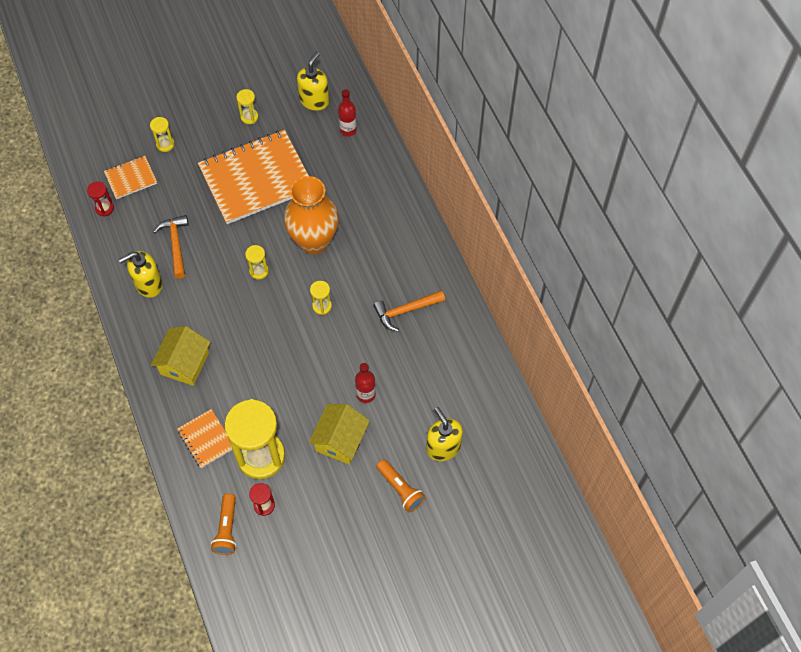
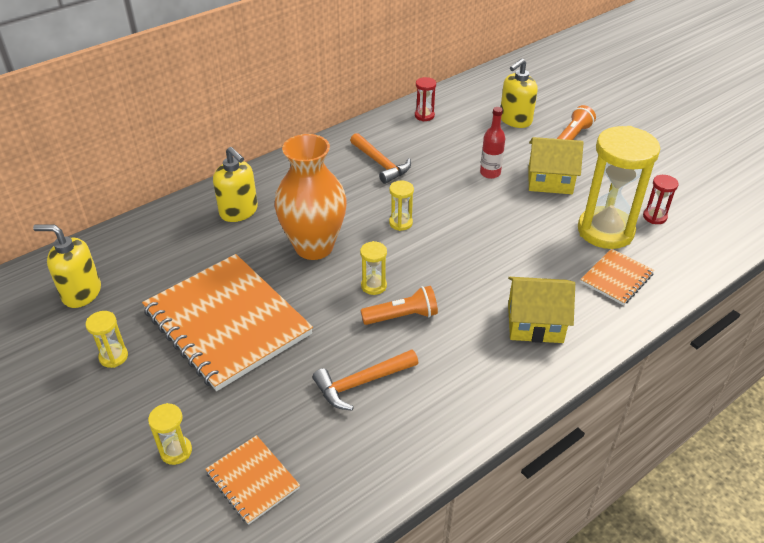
camera: 105 degrees left, 20 degrees down
red hourglass [87,182,114,217] -> red hourglass moved to [415,77,436,121]
yellow soap dispenser [119,251,163,298] -> yellow soap dispenser moved to [213,147,258,222]
orange flashlight [211,494,237,555] -> orange flashlight moved to [361,286,438,325]
red bottle [338,89,357,136] -> none

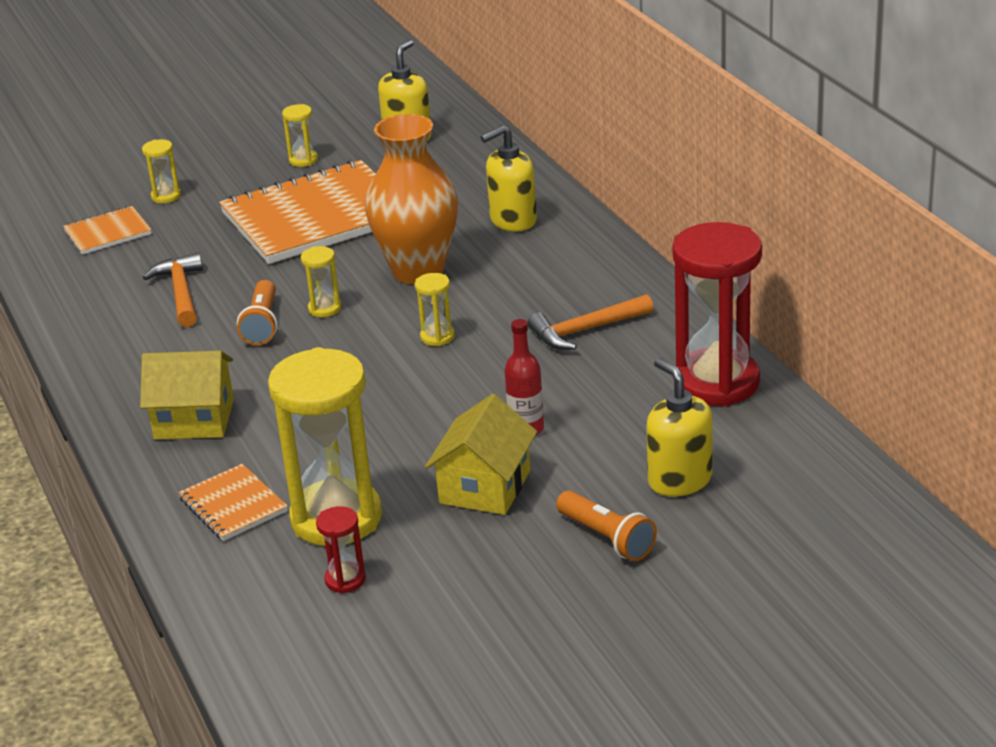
camera: 105 degrees right, 10 degrees down
red hourglass [415,77,436,121] -> red hourglass [672,222,762,407], size x2.34
yellow house [508,277,575,343] -> yellow house turned 75 degrees clockwise [140,351,234,440]

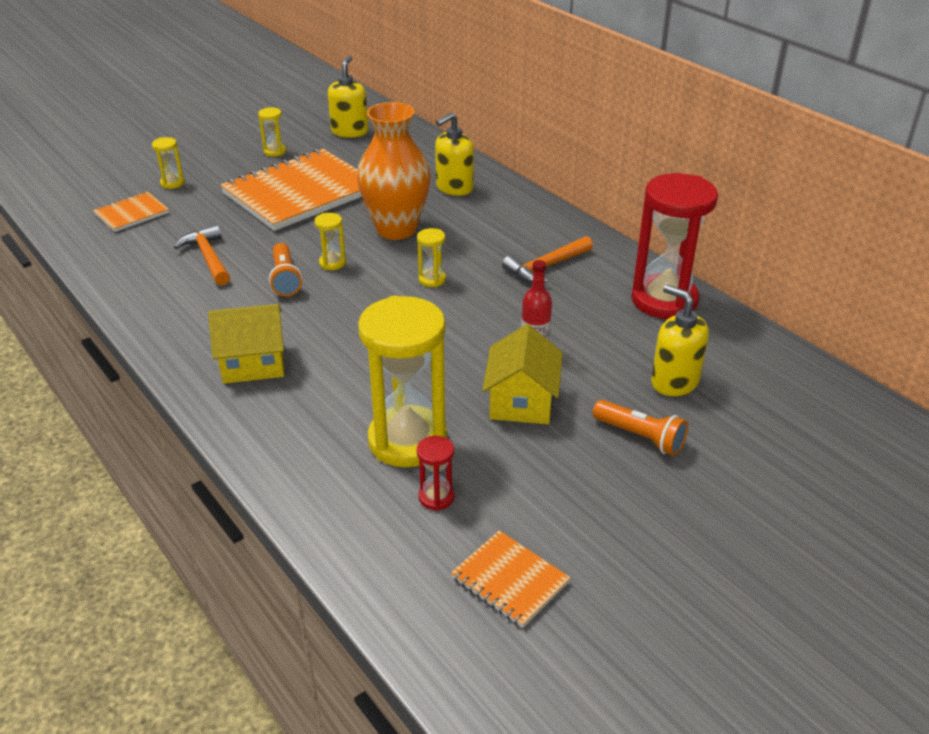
camera: 15 degrees left, 5 degrees up
orange notebook [178,464,288,541] -> orange notebook moved to [451,530,571,628]

